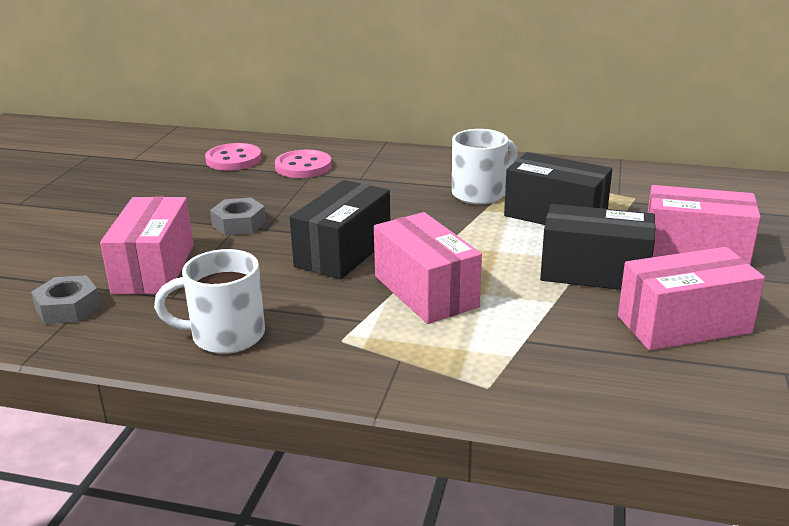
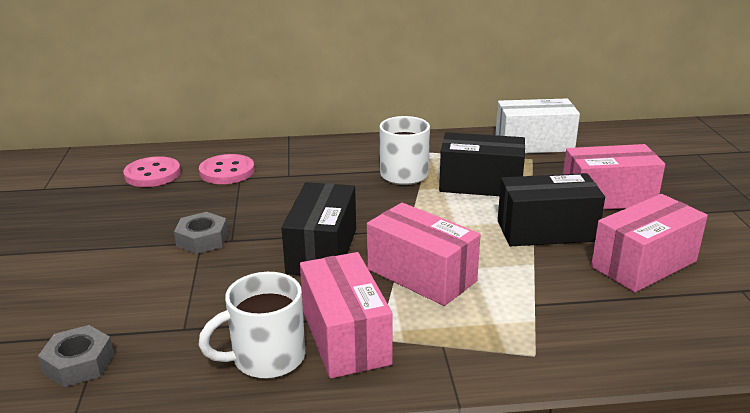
camera: 20 degrees left, 0 degrees up
pink box [100,196,194,294] -> pink box moved to [300,252,393,379]
none -> white box [495,98,580,153]

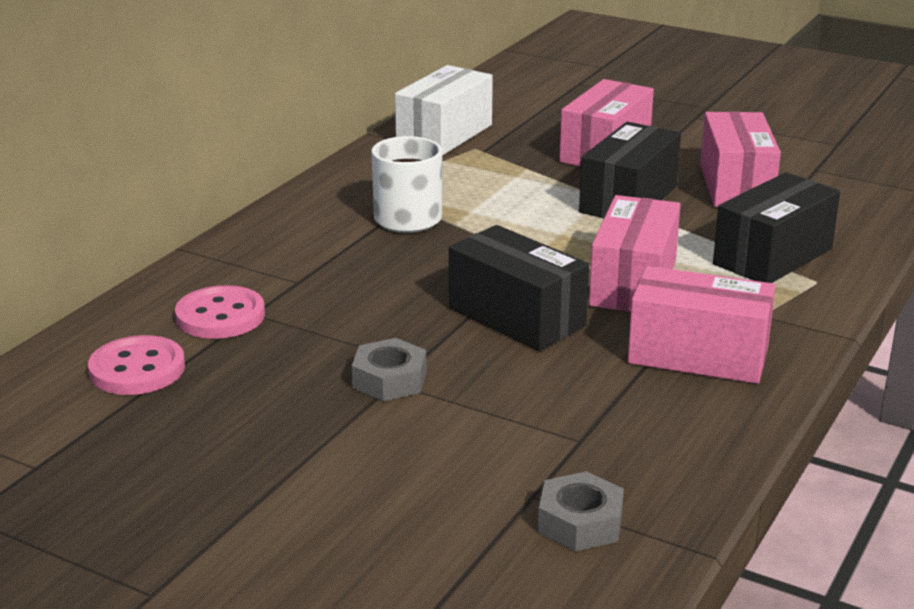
camera: 55 degrees left, 0 degrees up
white mug [198,272,305,379] -> none
pink box [367,203,480,306] -> pink box turned 60 degrees counterclockwise [589,195,681,312]
black box [439,132,525,196] -> black box moved to [713,172,840,283]

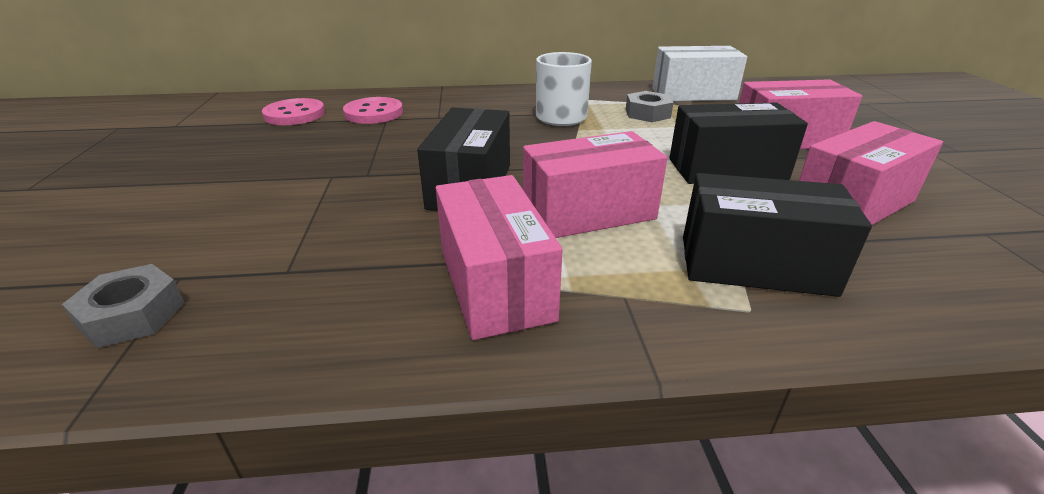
camera: 55 degrees right, 5 degrees up
grey nut [352,338,427,401] -> grey nut moved to [626,91,674,122]

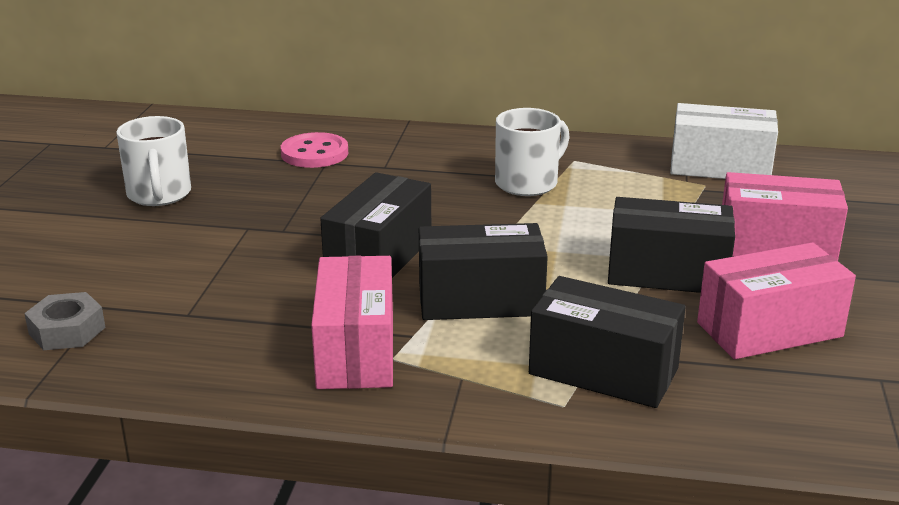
camera: 15 degrees right, 5 degrees down
pink button [262,98,325,125] -> none
pink box [523,131,668,238] -> black box [419,223,548,320]
grey nut [626,91,674,122] -> none
none -> white mug [116,116,191,206]

